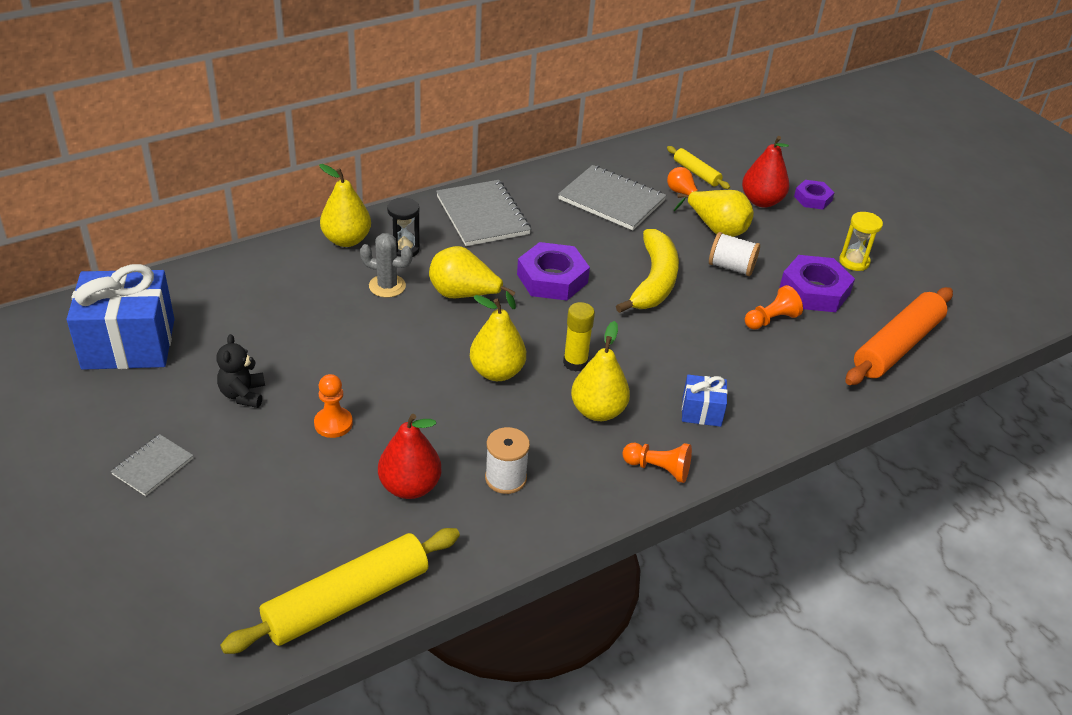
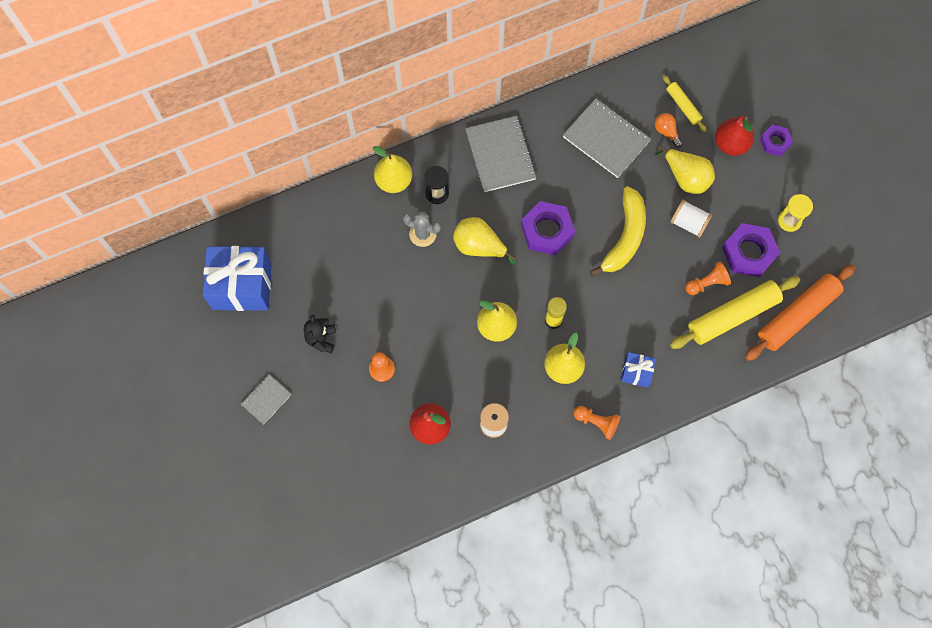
camera: 10 degrees right, 30 degrees up
yellow rolling pin [220,528,460,654] -> yellow rolling pin moved to [670,276,800,349]

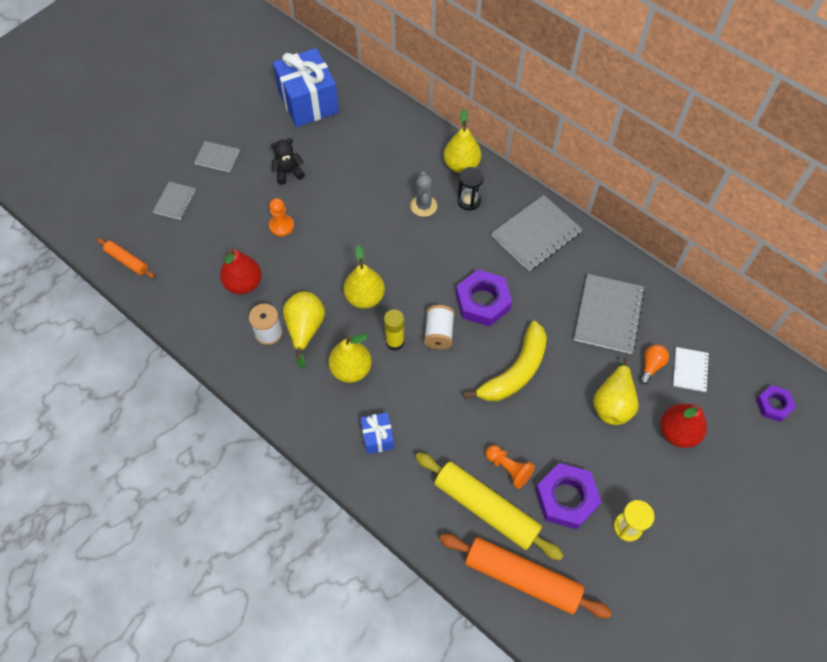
camera: 65 degrees right, 10 degrees down
yellow pear [453,217,516,264] -> yellow pear moved to [283,291,325,368]
orange pawn [574,406,620,440] -> none
yellow banana [590,186,646,277] -> yellow banana turned 45 degrees counterclockwise [463,321,547,401]
yellow rolling pin [663,75,707,132] -> white notebook [673,347,710,392]
white spool [670,199,712,238] -> white spool moved to [424,305,455,349]
purple nut [760,125,793,156] -> purple nut moved to [756,385,796,422]
none -> orange rolling pin [97,238,155,278]
none -> grey notebook [153,182,196,220]

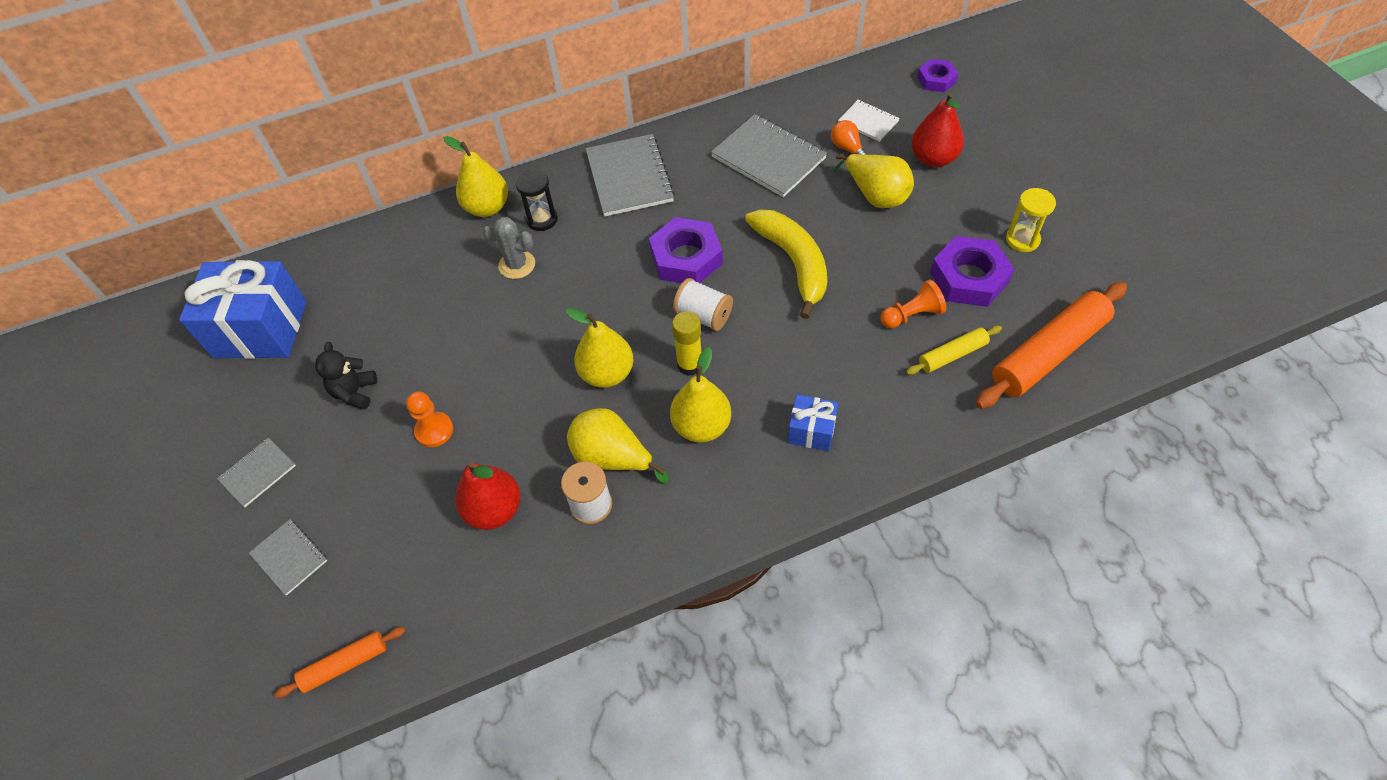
camera: 60 degrees left, 5 degrees down
yellow rolling pin [416,452,564,561] -> yellow rolling pin [906,325,1002,375], size x0.51

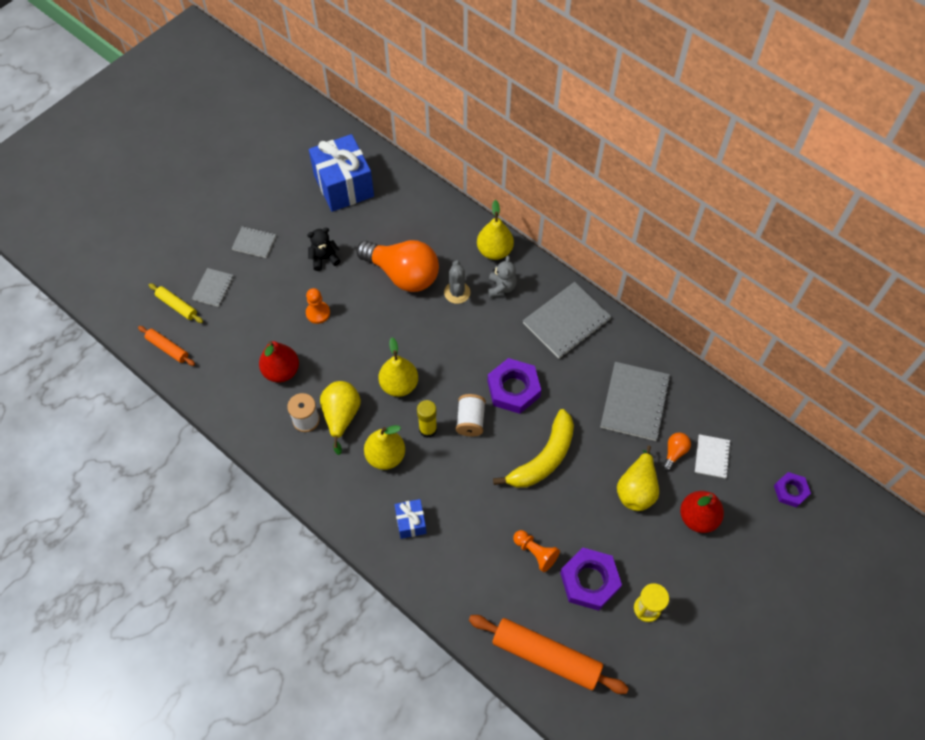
camera: 60 degrees right, 5 degrees up
black hourglass [515,169,558,231] -> grey teddy bear [488,256,517,298]
yellow rolling pin [906,325,1002,375] -> yellow rolling pin moved to [149,283,203,323]
none -> orange light bulb [356,240,439,292]

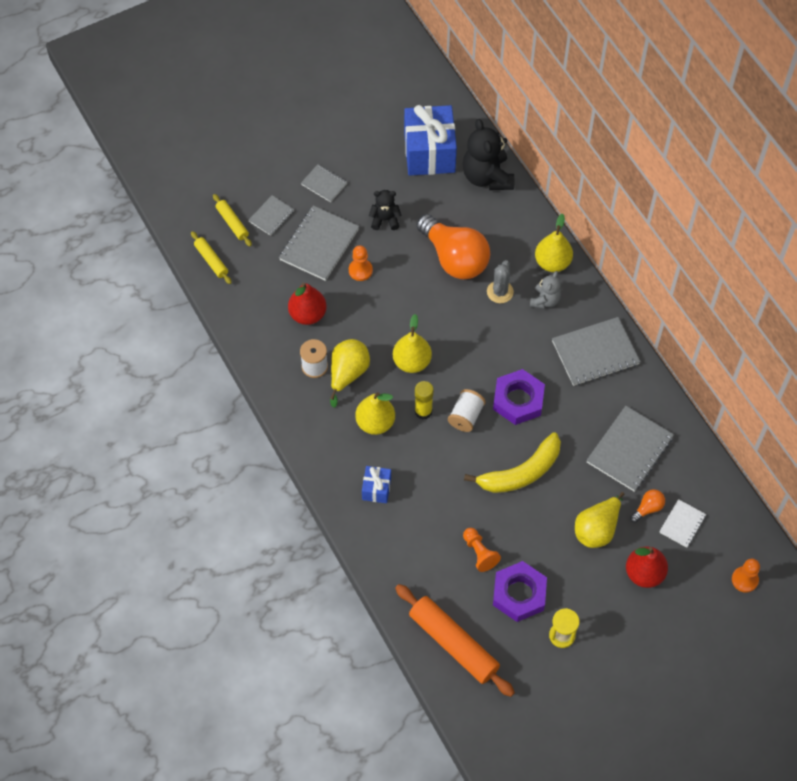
camera: 20 degrees right, 0 degrees up
orange rolling pin [138,326,195,366] -> yellow rolling pin [191,231,232,284]
purple nut [774,472,811,508] -> orange pawn [732,559,760,593]
none -> grey notebook [279,205,360,281]
none -> black teddy bear [462,119,514,190]

